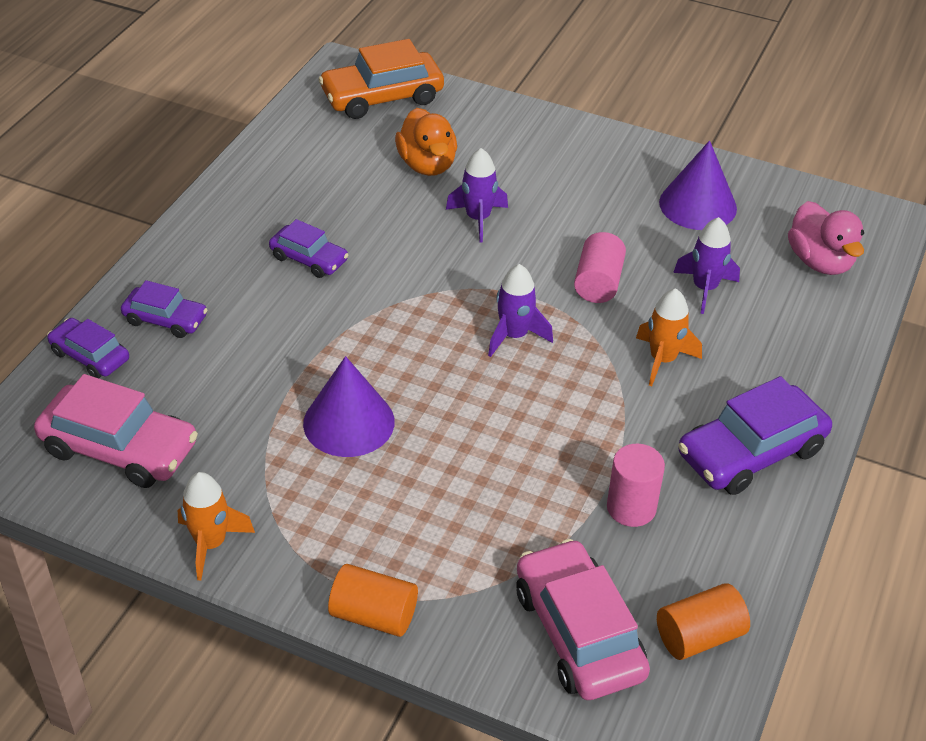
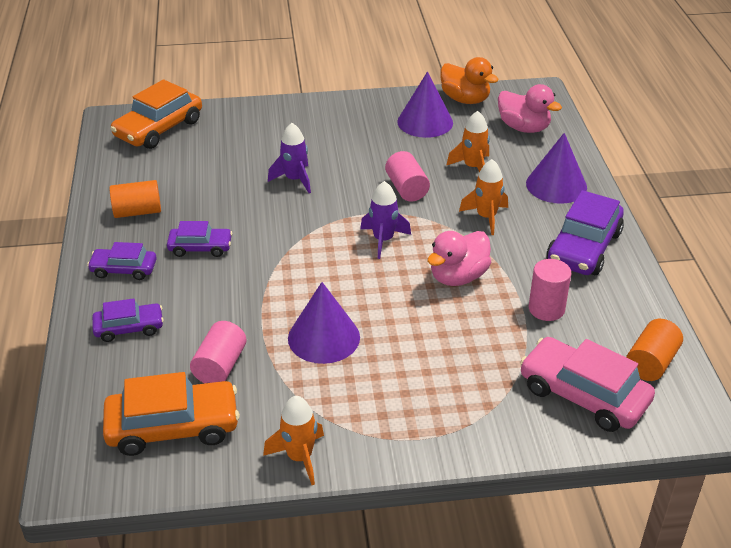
camera: 30 degrees left, 5 degrees down
pink car [34,374,198,488] -> orange car [103,372,240,456]
purple car [47,318,129,378] -> purple car moved to [87,242,157,280]
orange cylinder [328,564,418,637] -> orange cylinder moved to [110,180,161,218]
orange duck [395,108,457,176] -> orange duck moved to [440,57,499,104]
purple rocket [673,217,740,314] -> orange rocket [446,111,490,172]
none -> pink cylinder [190,321,247,383]
none -> pink duck [427,231,491,286]
none -> purple cone [526,133,587,204]

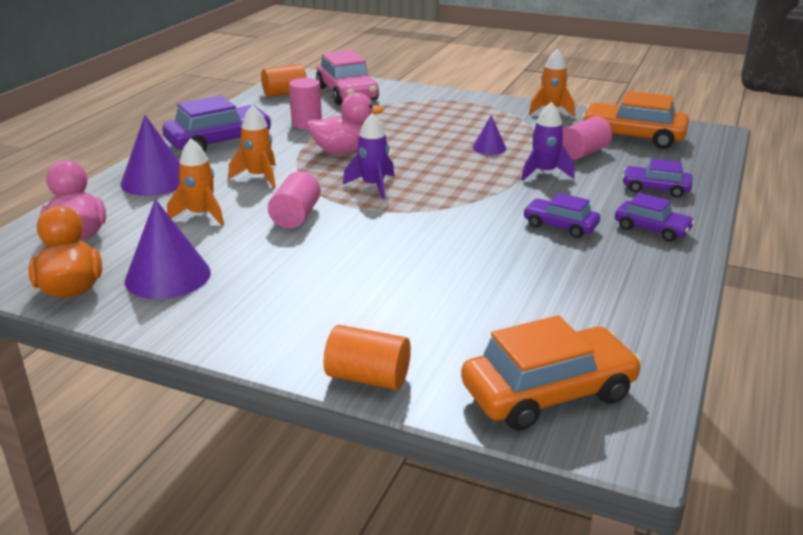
camera: 150 degrees left, 10 degrees down
orange cylinder [110,180,161,218] -> orange cylinder moved to [324,325,411,390]
purple rocket [268,123,311,193] -> purple rocket moved to [521,102,575,181]
purple cone [288,282,360,364] -> purple cone [472,115,506,155], size x0.54

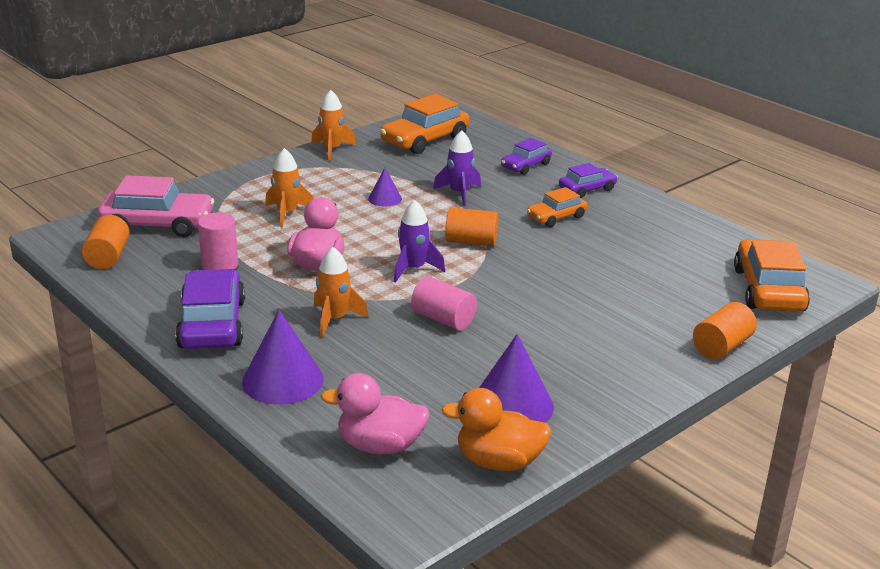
camera: 65 degrees left, 0 degrees up
orange rocket [167,139,224,226] -> orange rocket moved to [265,148,314,227]
purple car [523,193,600,238] -> orange car [527,187,587,227]
pink cylinder [562,116,612,160] -> none
none -> orange cylinder [445,207,498,246]

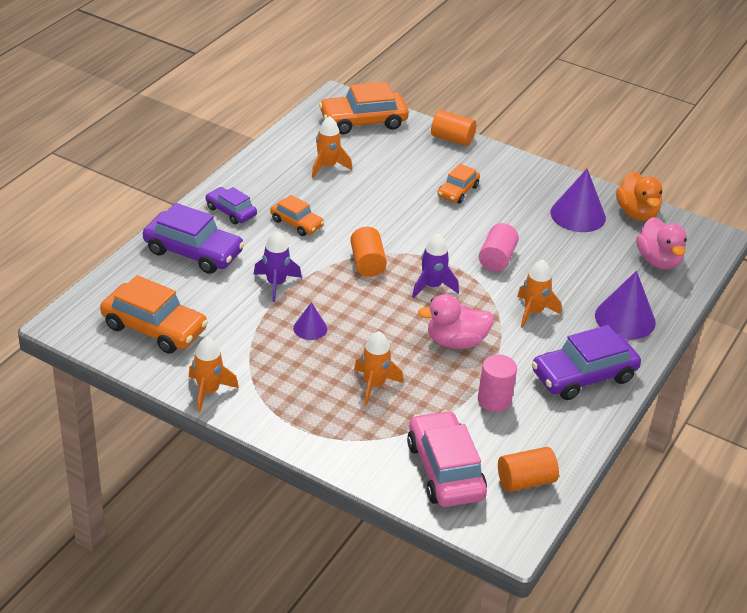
camera: 110 degrees left, 10 degrees up
purple car [501,138,552,175] -> purple car [143,203,244,274], size x1.72
none -> orange rocket [312,116,352,178]
none -> orange car [437,164,480,204]

